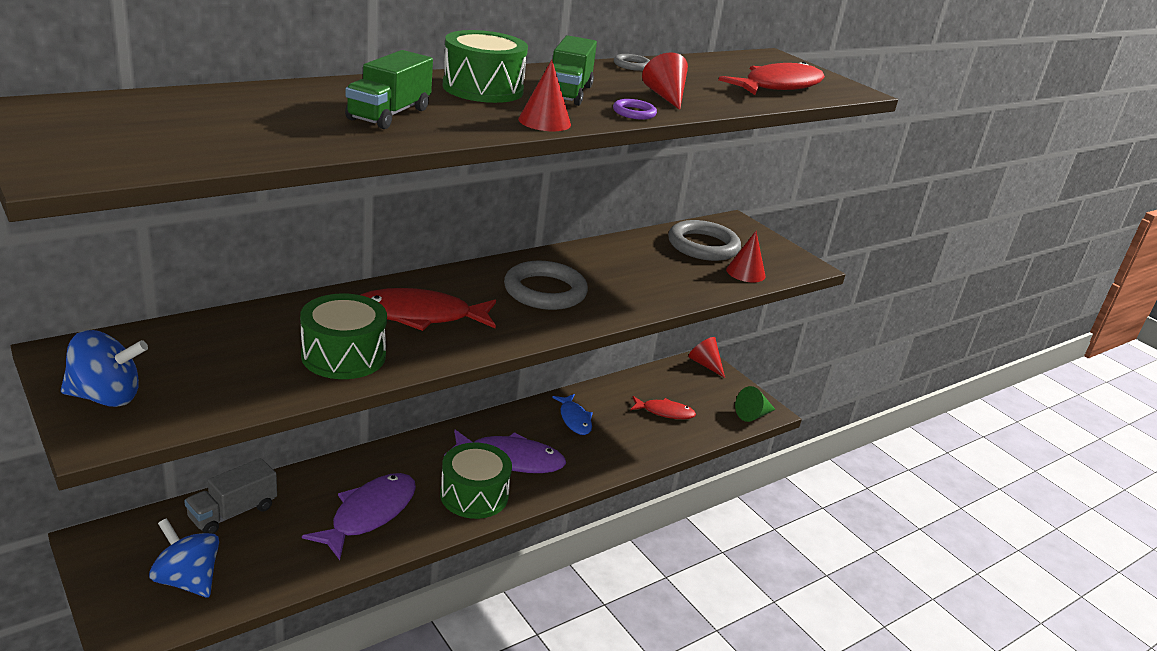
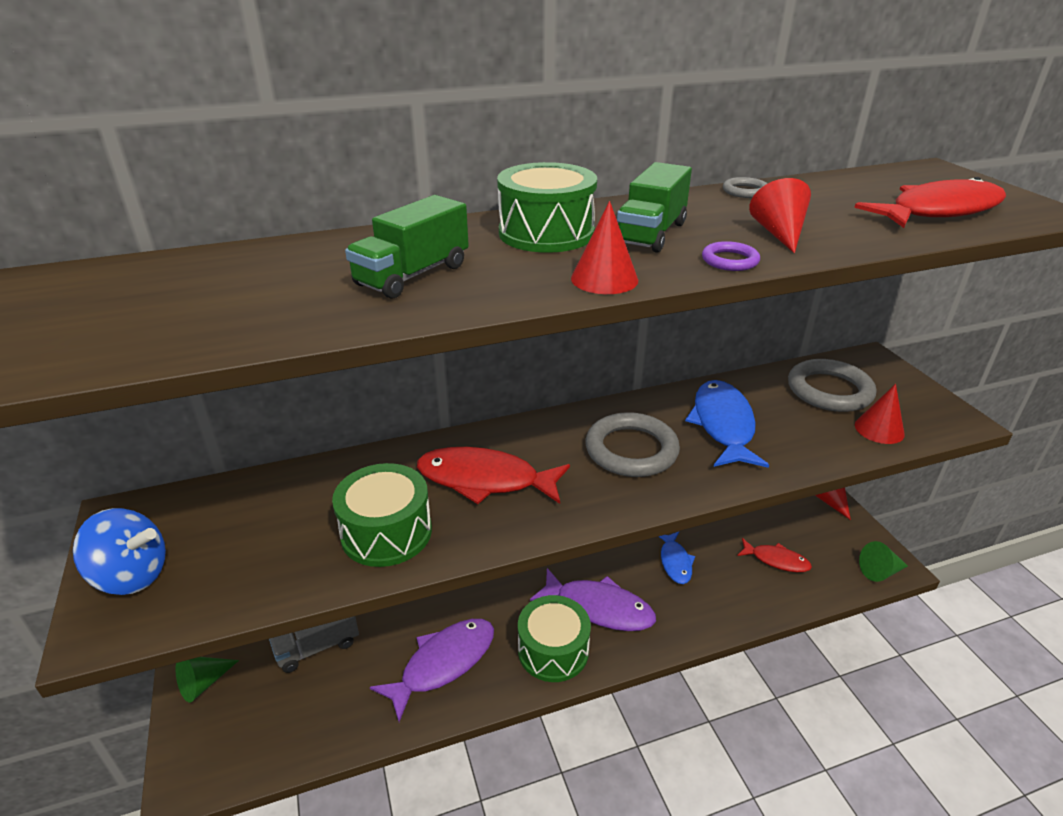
camera: 20 degrees right, 5 degrees up
blue spinning top [149,518,219,597] -> none
none -> green cone [176,657,239,702]
none -> blue fish [685,380,769,468]

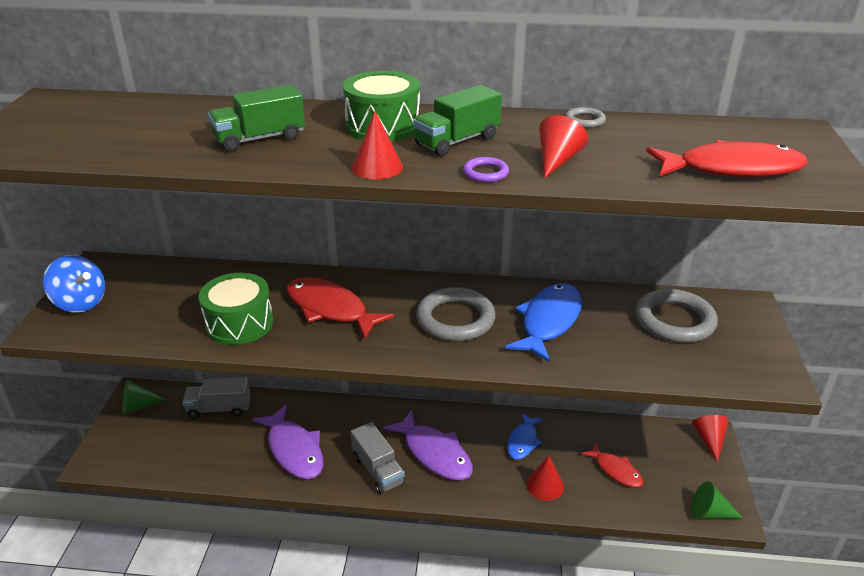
camera: 25 degrees right, 0 degrees up
purple fish [370,619,494,722] -> purple fish turned 75 degrees clockwise [252,405,323,479]
green drum [518,595,591,682] -> grey truck [351,422,405,494]
red cone [855,384,905,444] -> red cone moved to [526,456,564,501]

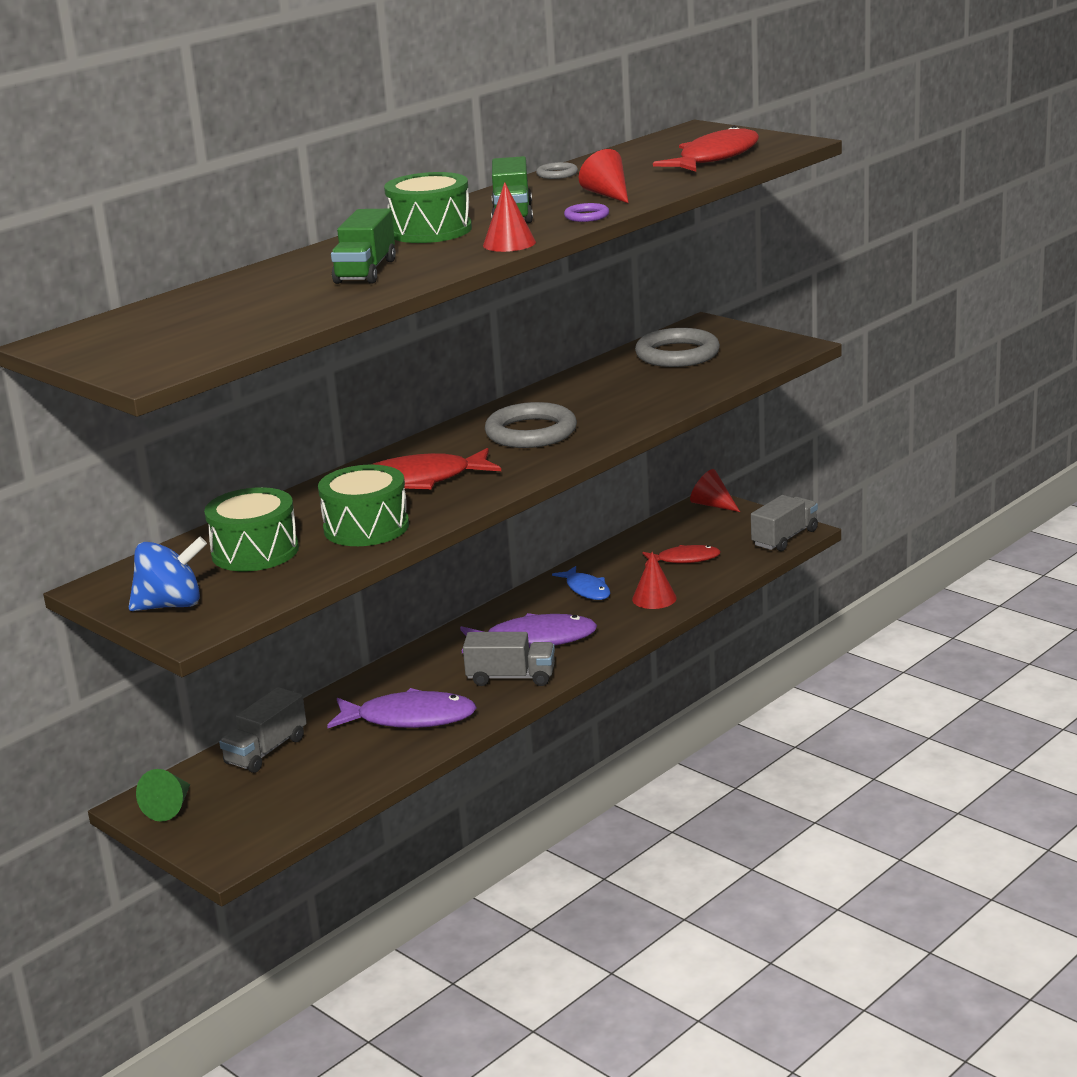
camera: 50 degrees left, 10 degrees down
blue fish [505,283,582,362] -> none
green cone [691,481,743,519] -> grey truck [751,495,818,551]
none -> green drum [204,487,299,571]

